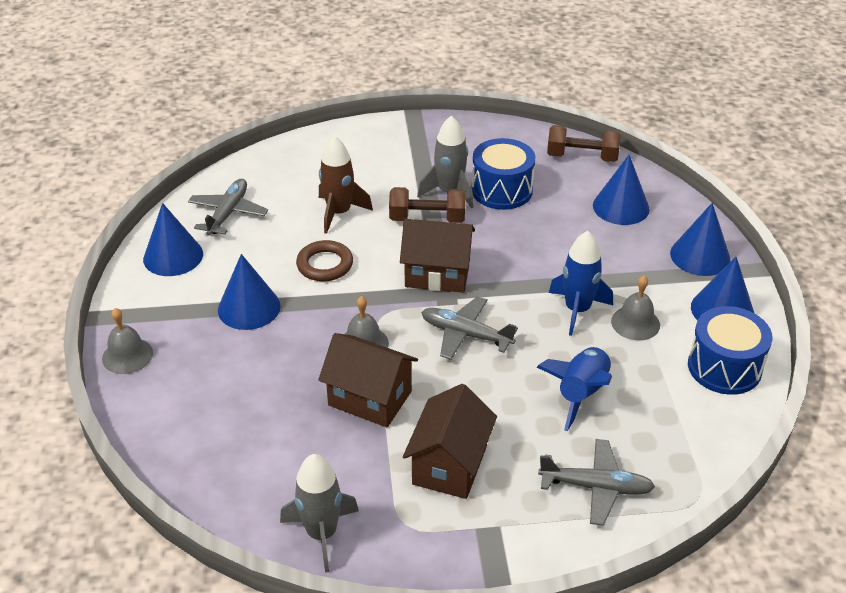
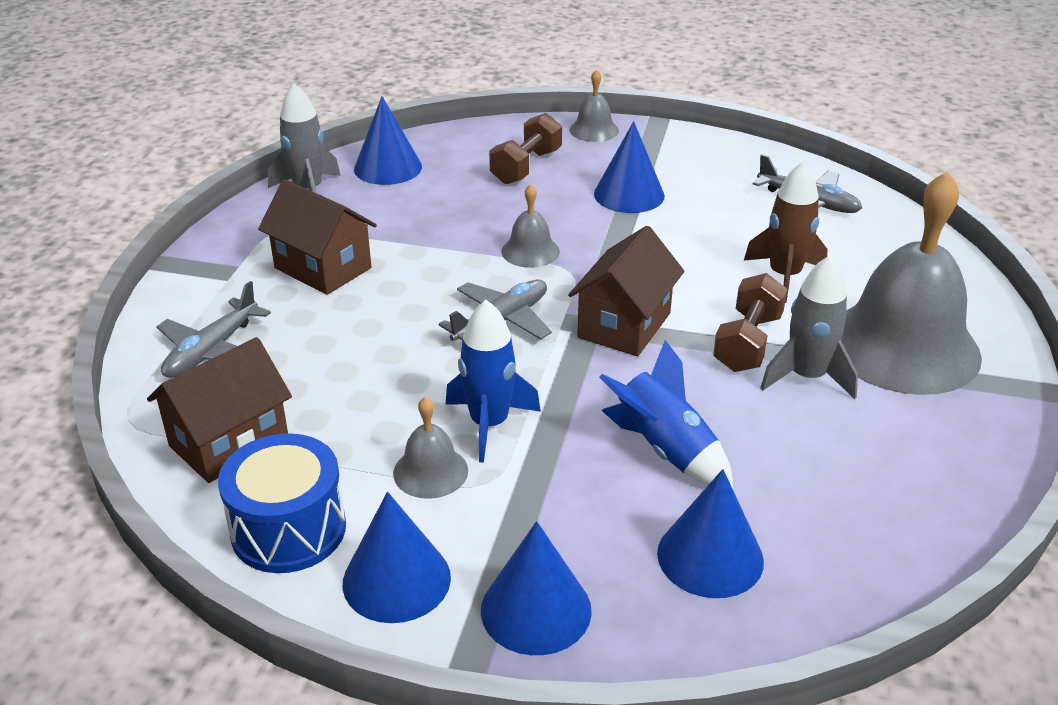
camera: 110 degrees right, 5 degrees down
blue cone [143,203,203,276] -> blue cone moved to [354,96,422,185]
brown ring [296,240,353,281] -> none
brown house [318,333,418,427] -> brown house moved to [147,337,292,483]
blue drum [472,138,535,210] -> none
blue rocket [537,347,612,431] -> blue rocket moved to [599,340,733,489]
brown dumbbell [547,125,621,162] -> brown dumbbell moved to [489,113,562,184]
none -> grey bell [841,171,982,395]

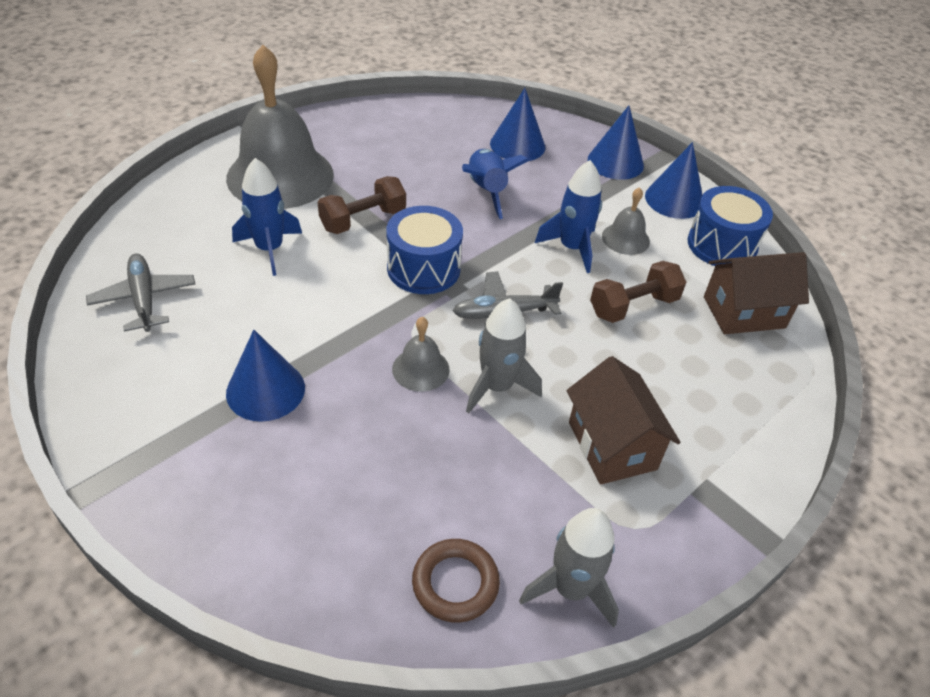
camera: 150 degrees left, 10 degrees up
grey plane [156,281,271,378] -> none
blue cone [354,96,422,185] -> brown ring [412,539,500,623]
brown dumbbell [489,113,562,184] -> brown dumbbell moved to [590,261,686,323]
brown house [568,226,684,356] -> blue drum [386,206,463,294]
grey bell [569,69,619,142] -> none
brown rocket [744,161,828,303] -> blue rocket [232,158,302,276]
grey rocket [760,255,858,399] -> grey rocket moved to [466,298,542,414]

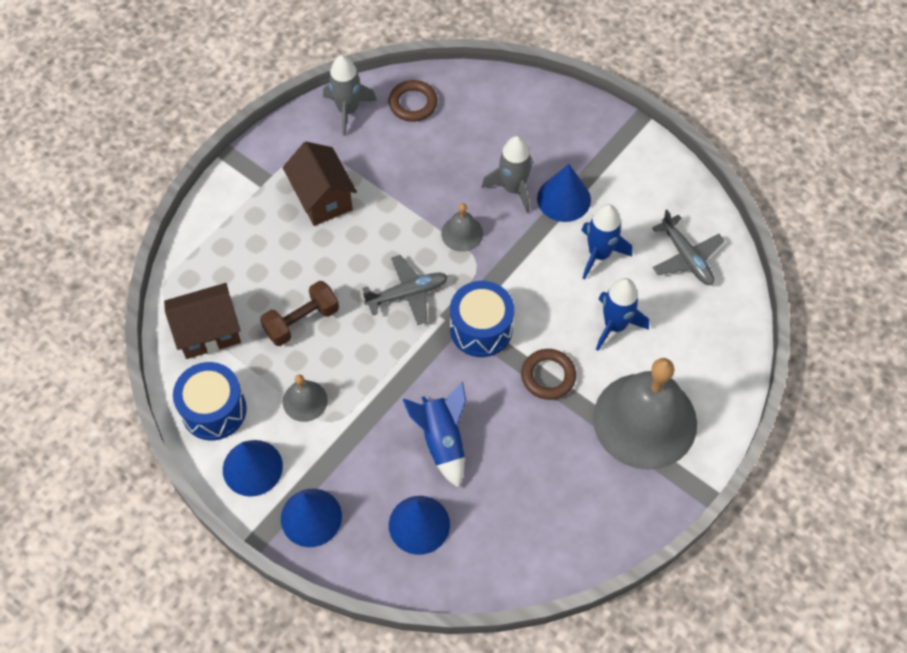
camera: 175 degrees right, 15 degrees up
brown dumbbell [318,176,406,234] -> brown ring [521,349,576,400]
grey rocket [466,298,542,414] -> grey rocket moved to [482,136,533,213]
blue rocket [535,160,602,273] -> blue rocket moved to [581,204,632,279]

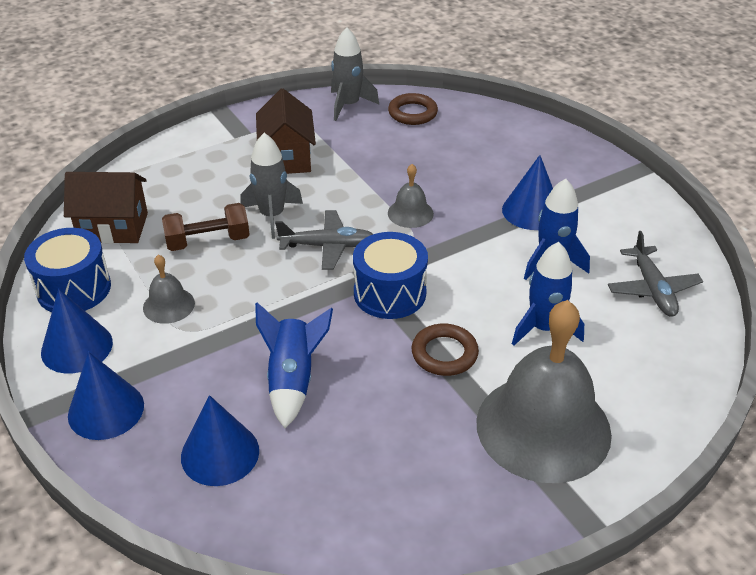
camera: 20 degrees right, 20 degrees down
grey rocket [482,136,533,213] -> grey rocket moved to [240,133,303,239]

